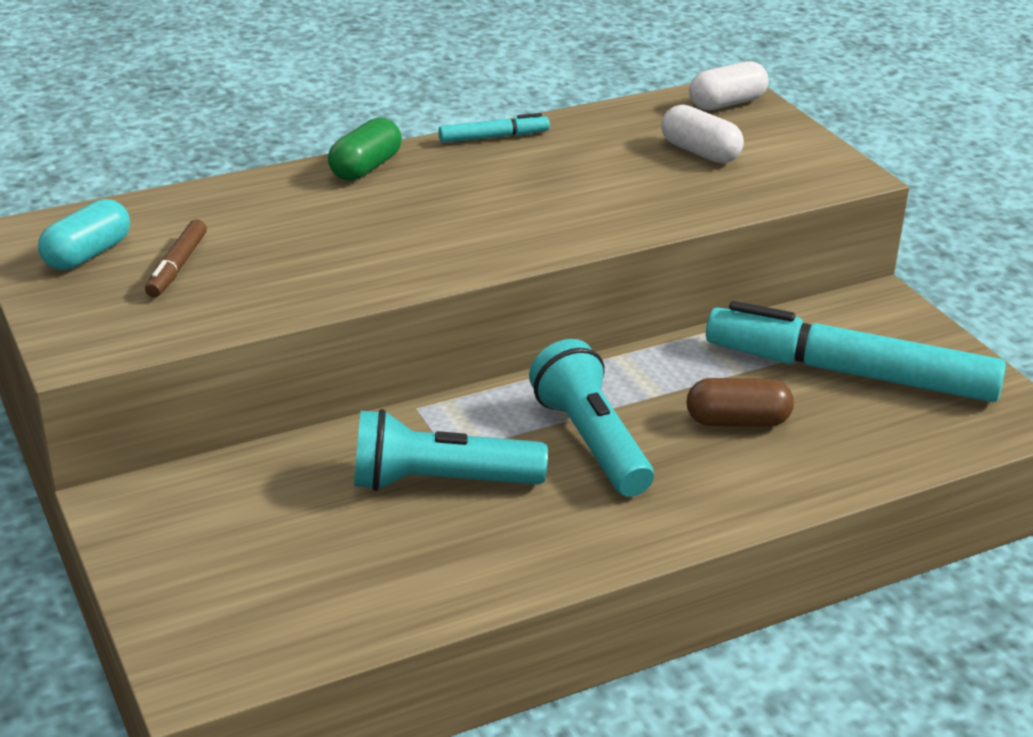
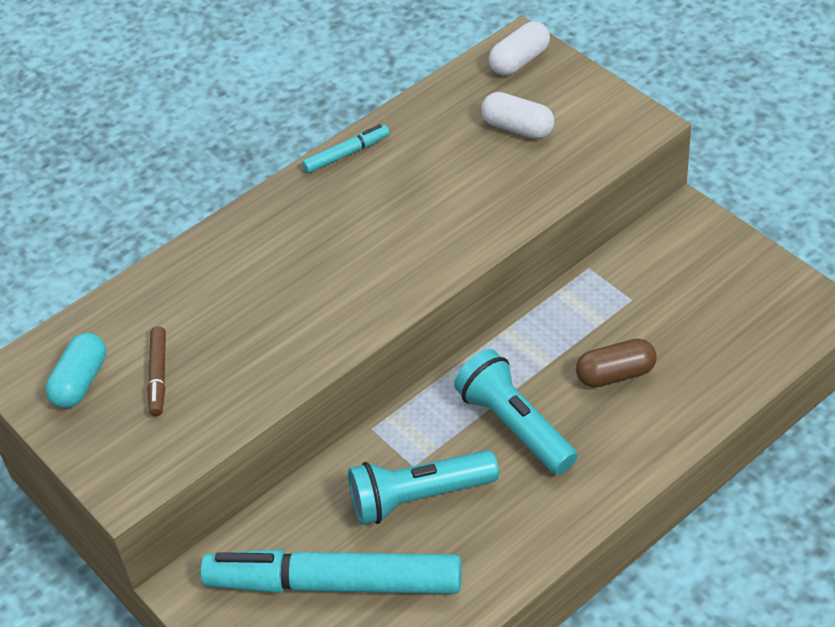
camera: 10 degrees left, 15 degrees up
green capsule [328,117,402,181] -> none
turquoise marker [706,301,1006,402] -> turquoise marker moved to [200,549,462,594]

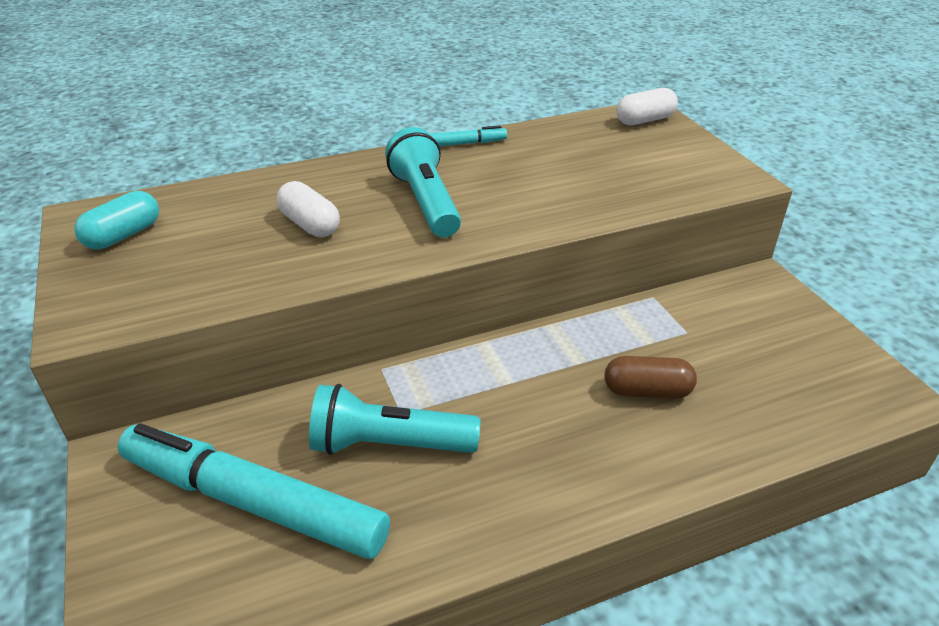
camera: 15 degrees right, 10 degrees down
brown marker [147,326,166,416] -> none
turquoise flashlight [454,349,578,475] -> turquoise flashlight moved to [385,127,461,237]
white capsule [481,92,554,139] -> white capsule moved to [277,181,340,237]

